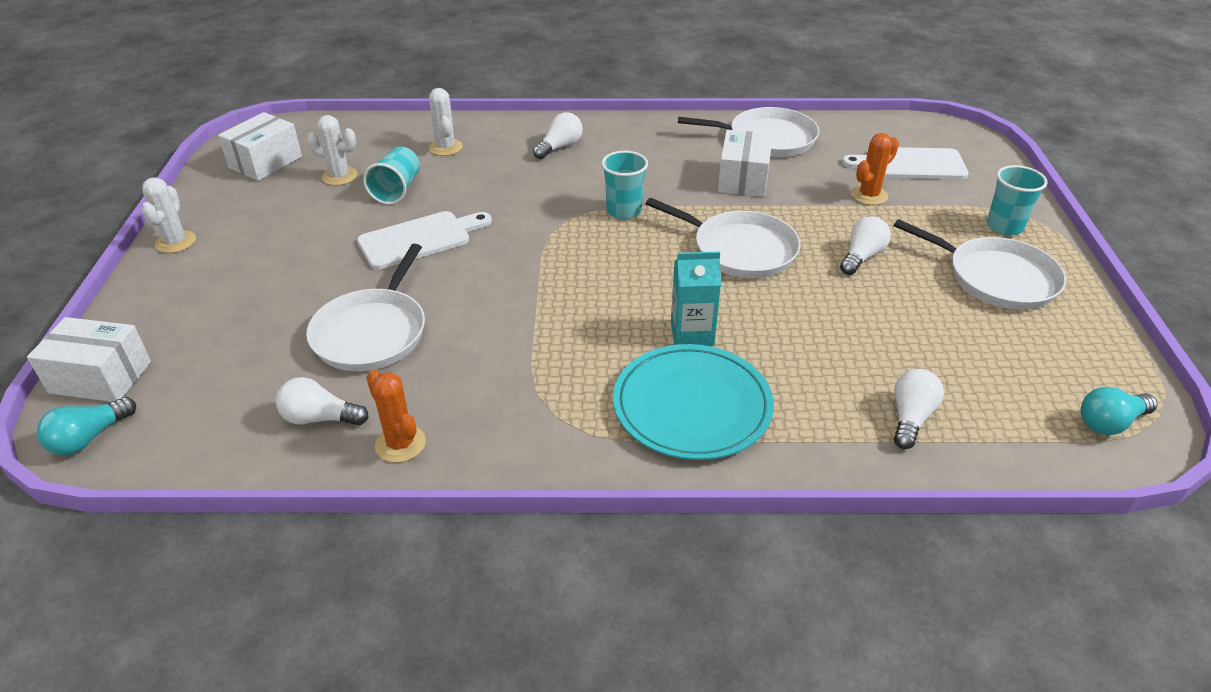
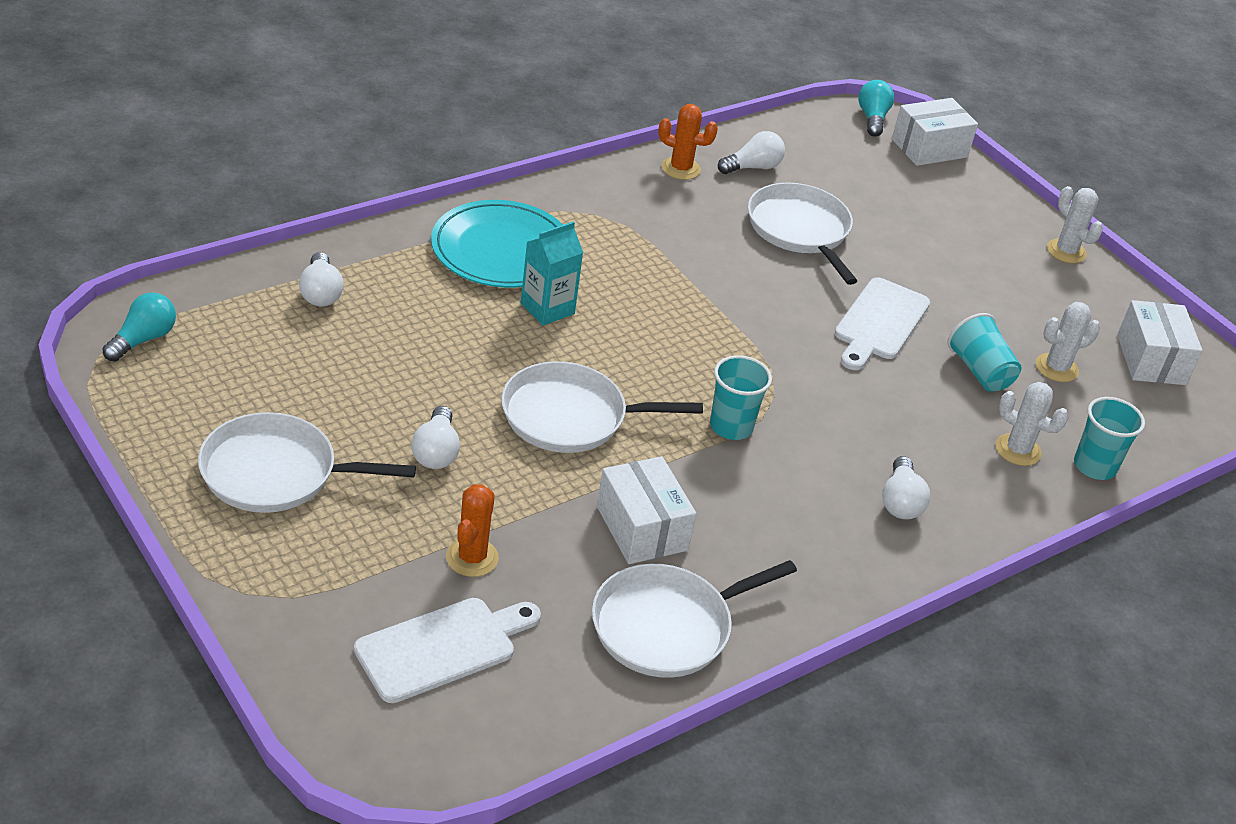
camera: 140 degrees right, 0 degrees up
turquoise cup [987,165,1048,235] -> turquoise cup moved to [1074,397,1145,480]

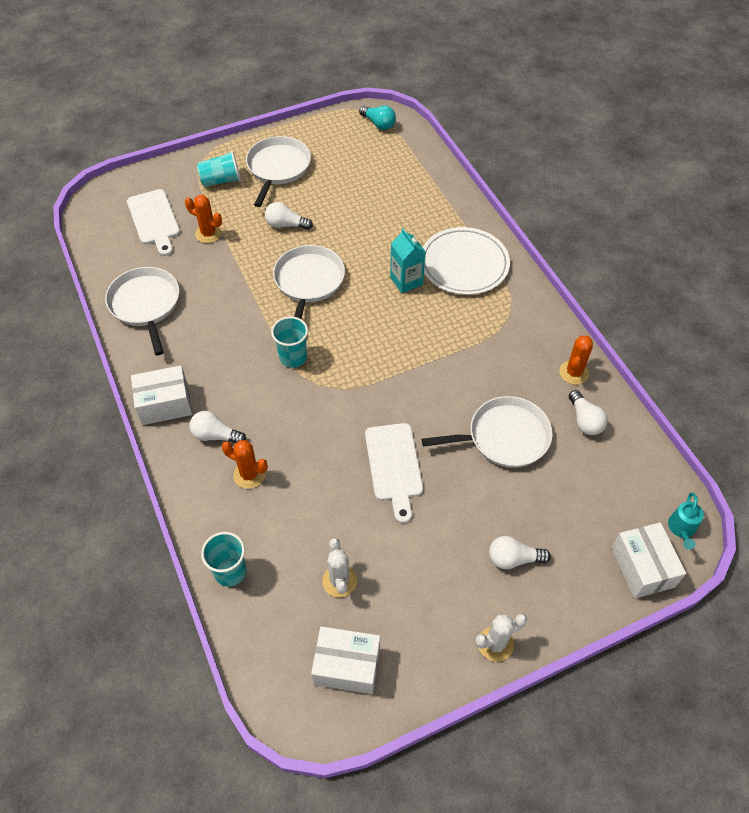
camera: 105 degrees right, 15 degrees up
white light bulb [299,252,344,306] -> white light bulb moved to [489,536,551,569]
turquoise plate [431,200,563,288] -> white plate [423,227,510,295]
white box [597,456,696,564] -> white box moved to [131,365,192,425]
white cutting board [835,277,930,370] -> white cutting board turned 135 degrees counterclockwise [365,423,423,523]
turquoise light bulb [858,80,894,137] -> turquoise watering can [668,492,704,550]
turquoise cup [947,313,1022,391] -> turquoise cup moved to [197,151,241,187]
white cactus [995,382,1069,466] -> none
none -> orange cactus [222,440,268,489]

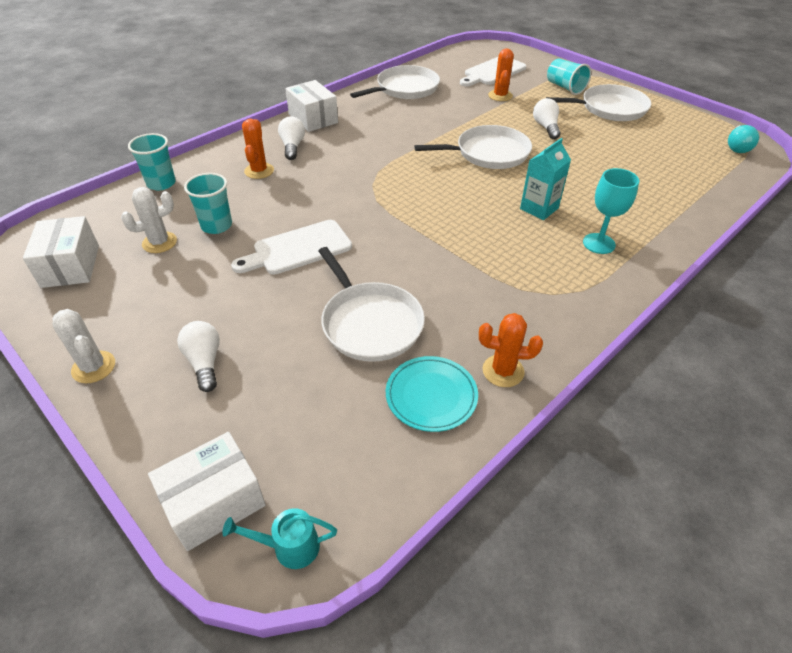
camera: 70 degrees right, 10 degrees down
turquoise cup [271,316,308,368] -> turquoise cup moved to [184,173,232,234]
white plate [423,227,510,295] -> turquoise goblet [583,168,639,254]
white light bulb [569,390,608,435] -> turquoise plate [386,356,478,432]

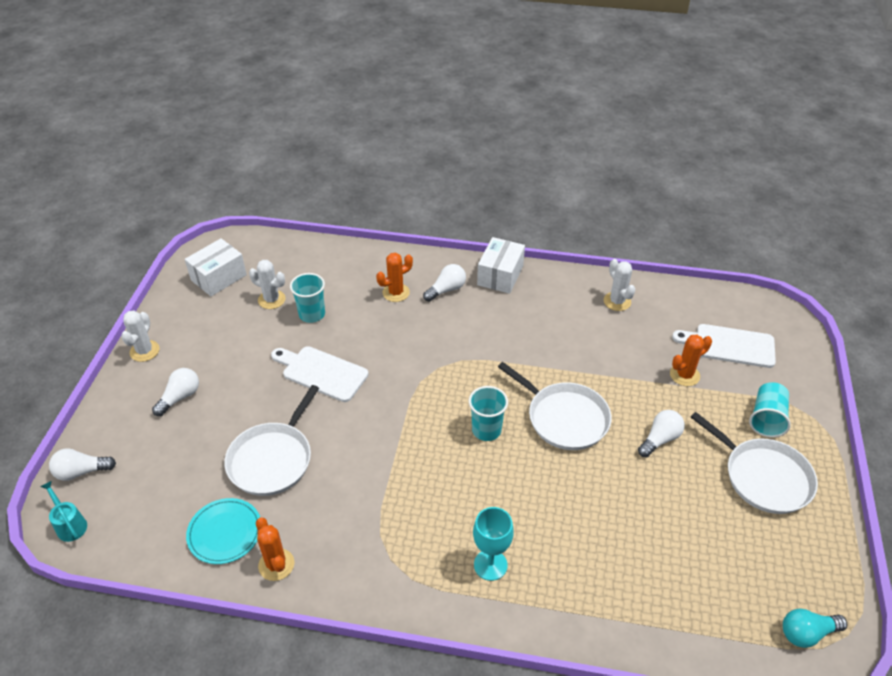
camera: 55 degrees right, 0 degrees up
turquoise cup [128,133,176,191] -> turquoise cup moved to [469,386,508,441]
white box [148,432,266,551] -> white light bulb [49,448,116,481]
white pan [350,65,440,99] -> white cactus [604,259,635,311]
turquoise carton [520,138,571,220] -> none

